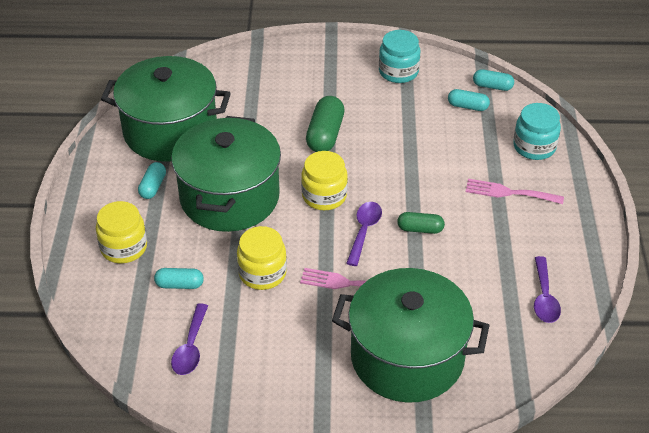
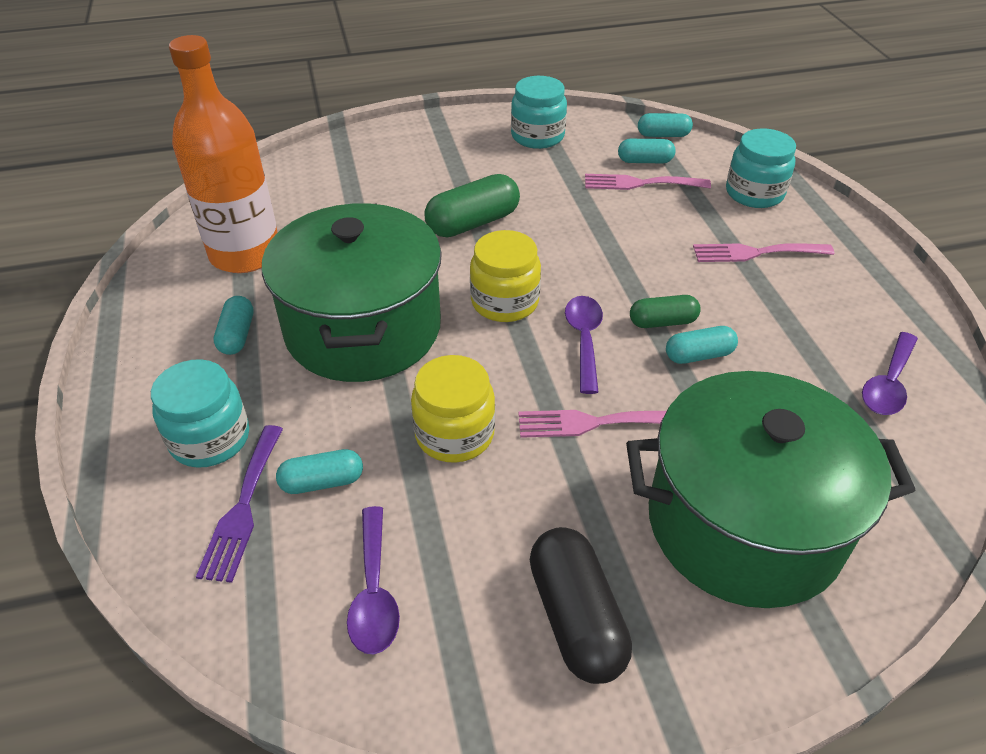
camera: 15 degrees left, 0 degrees up
yellow jar [96,201,147,263] -> turquoise jar [151,359,249,468]
green pot [101,56,231,162] -> orange bottle [169,35,278,273]
green capsule [306,96,345,152] -> green capsule turned 60 degrees clockwise [424,174,520,237]
purple spoon [534,256,561,323] -> purple spoon turned 45 degrees clockwise [862,332,918,415]
none -> purple fork [196,425,283,583]
none -> black capsule [530,527,632,684]
none -> pink fork [585,174,711,190]
none -> turquoise capsule [666,326,738,364]

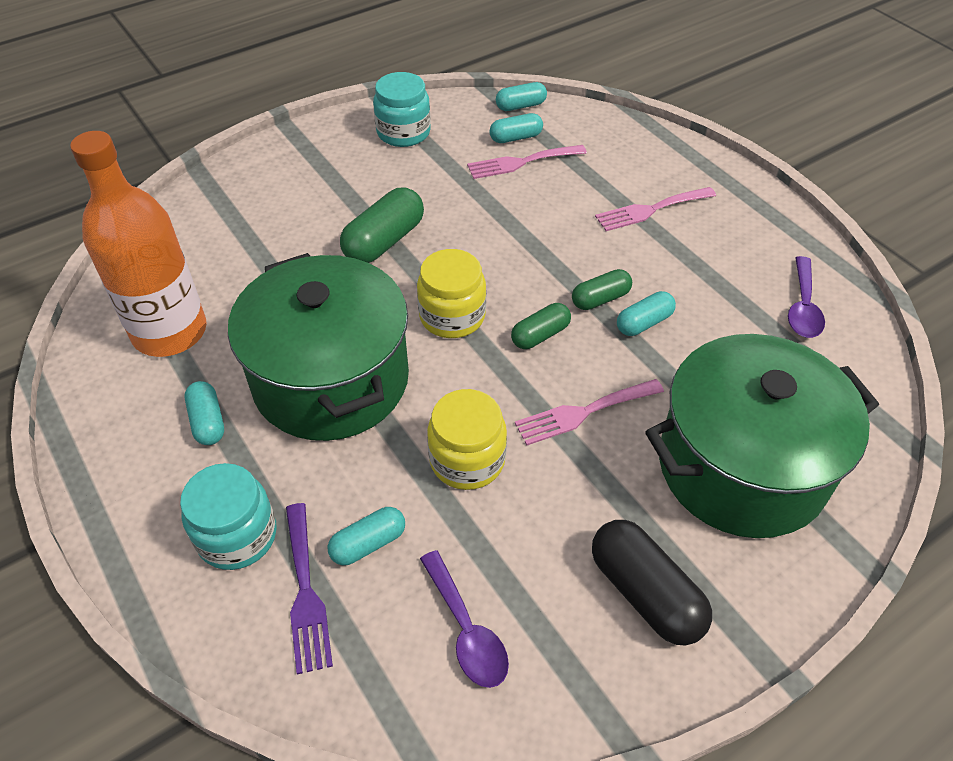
camera: 20 degrees left, 5 degrees up
purple spoon [565,296,603,394] -> green capsule [511,303,571,349]
turquoise jar [726,128,796,208] -> none

